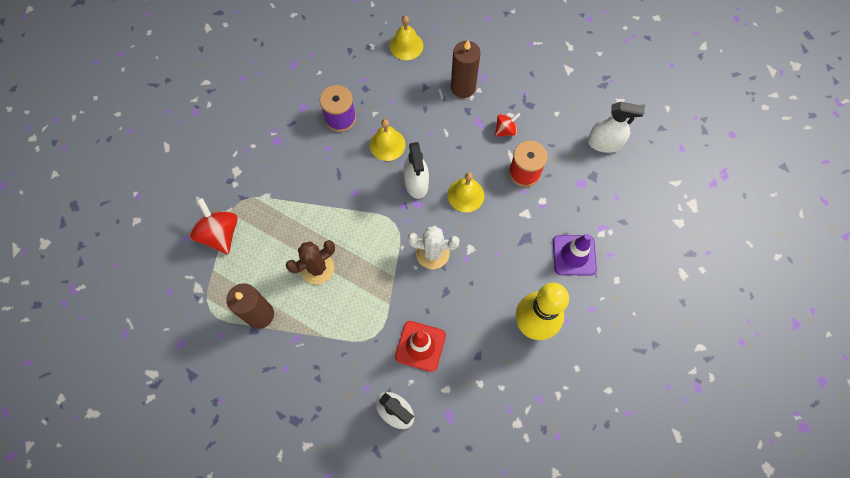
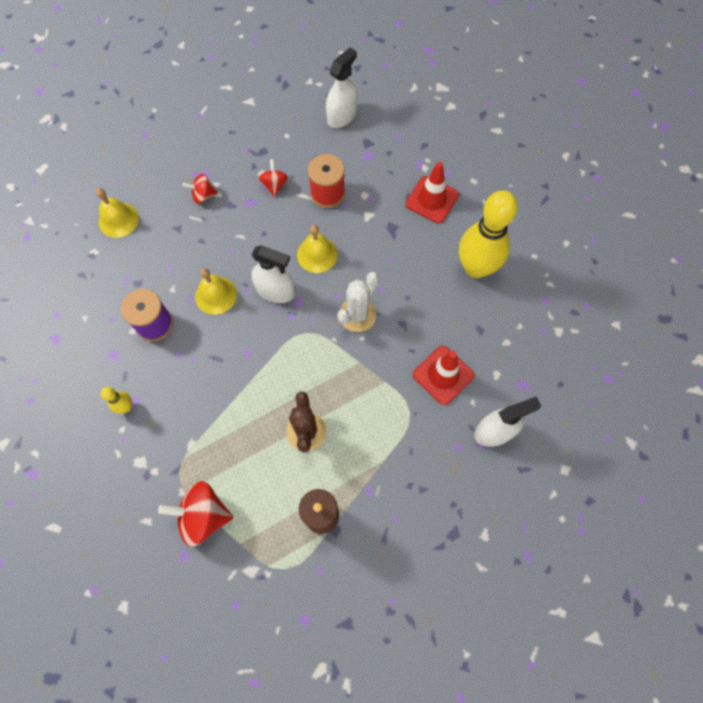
camera: 60 degrees left, 0 degrees up
brown candle [451,40,481,98] -> red spinning top [183,174,218,204]
purple traffic cone [553,234,597,275] -> red traffic cone [405,162,459,223]
none -> yellow bowling pin [100,387,132,414]

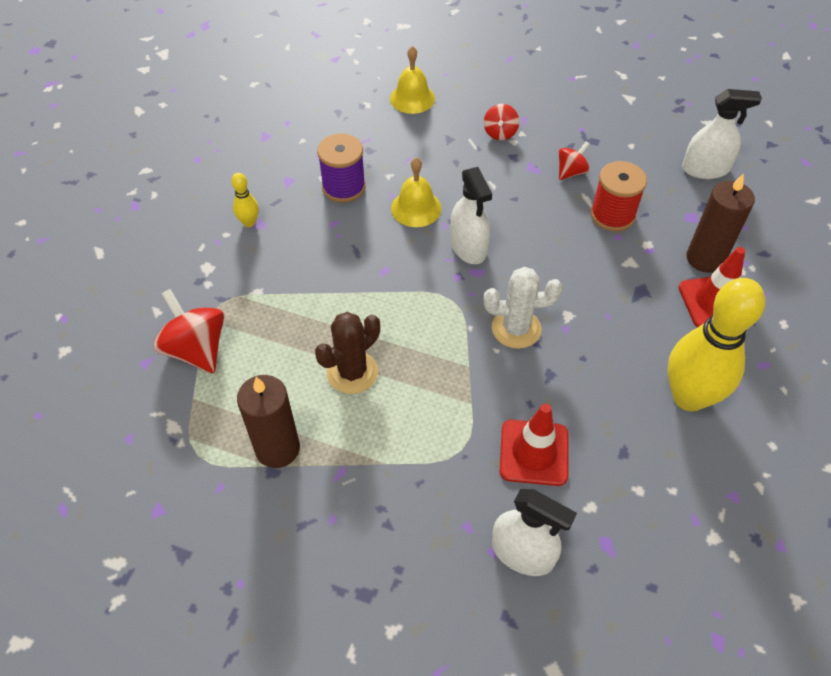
camera: 50 degrees right, 15 degrees down
red spinning top [183,174,218,204] -> red spinning top turned 120 degrees counterclockwise [484,104,519,140]
yellow bell [297,225,338,273] -> none
none -> brown candle [687,173,755,273]

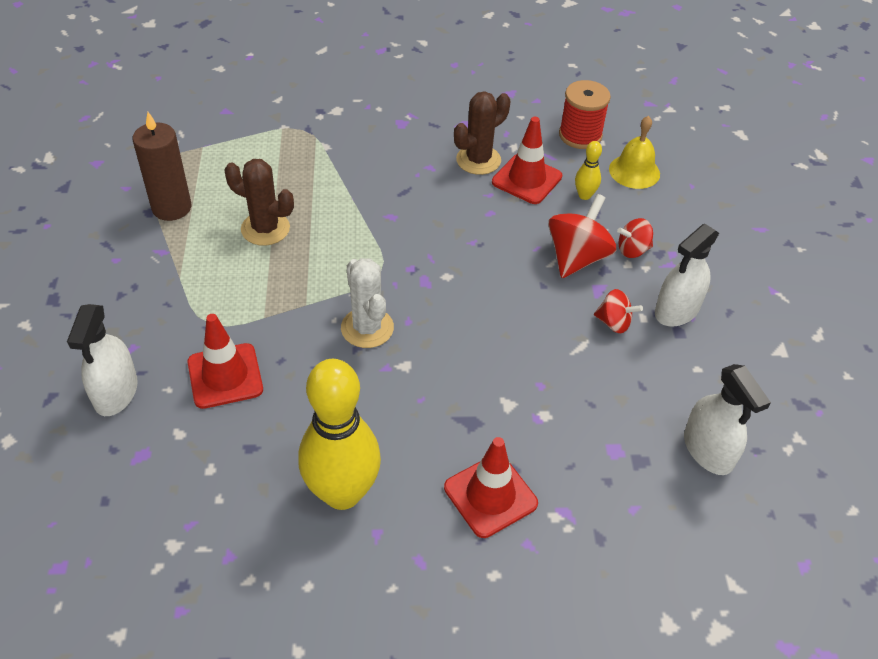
camera: 65 degrees right, 5 degrees down
red spinning top [153,289,224,373] -> red spinning top moved to [548,194,616,278]
yellow bowling pin [231,173,259,227] -> yellow bowling pin moved to [575,141,602,200]
purple spool [317,134,366,203] -> brown cactus [454,91,510,175]
yellow bell [391,157,442,227] -> none
white spray bottle [451,167,492,264] -> white spray bottle moved to [655,224,719,327]
red spool [591,161,647,232] -> red spool moved to [559,80,611,149]
brown candle [687,173,755,273] -> none
none -> red traffic cone [492,117,562,204]

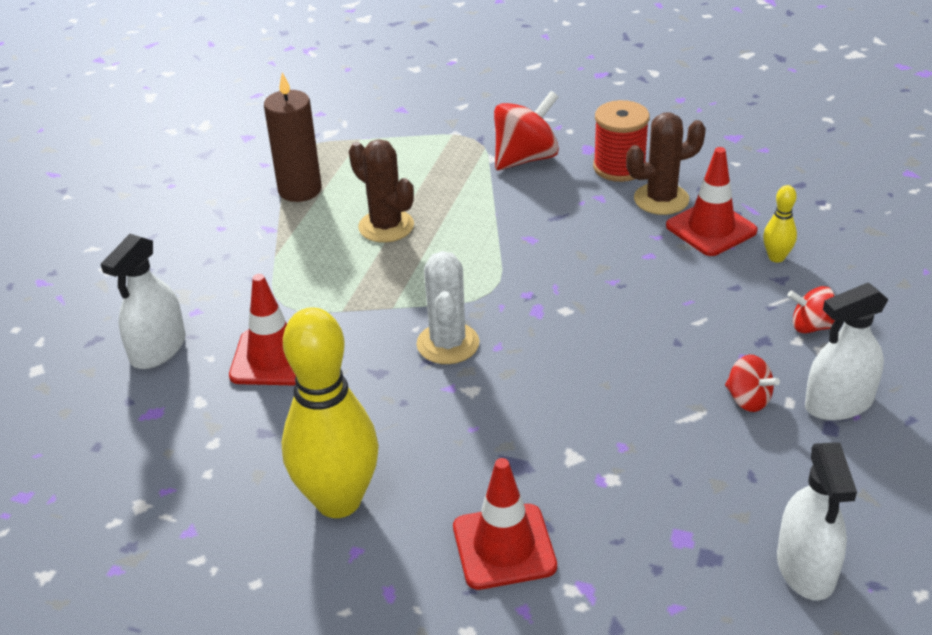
camera: 25 degrees right, 10 degrees down
red spinning top [548,194,616,278] -> red spinning top moved to [494,91,559,170]
red spool [559,80,611,149] -> red spool moved to [593,100,650,182]
yellow bell [609,116,660,189] -> none

